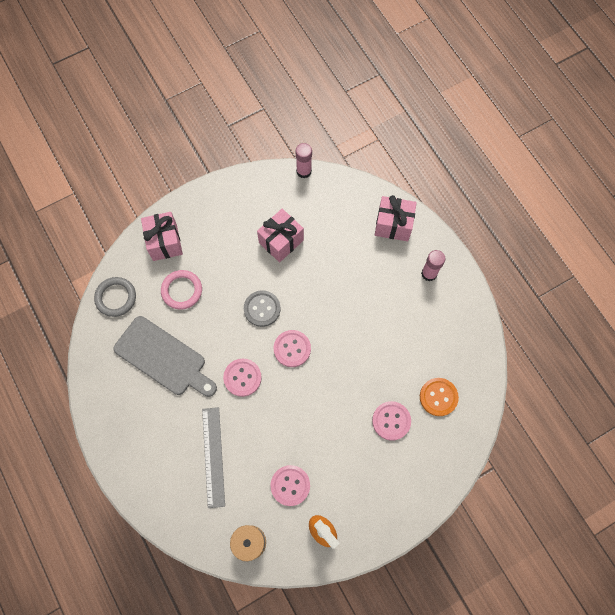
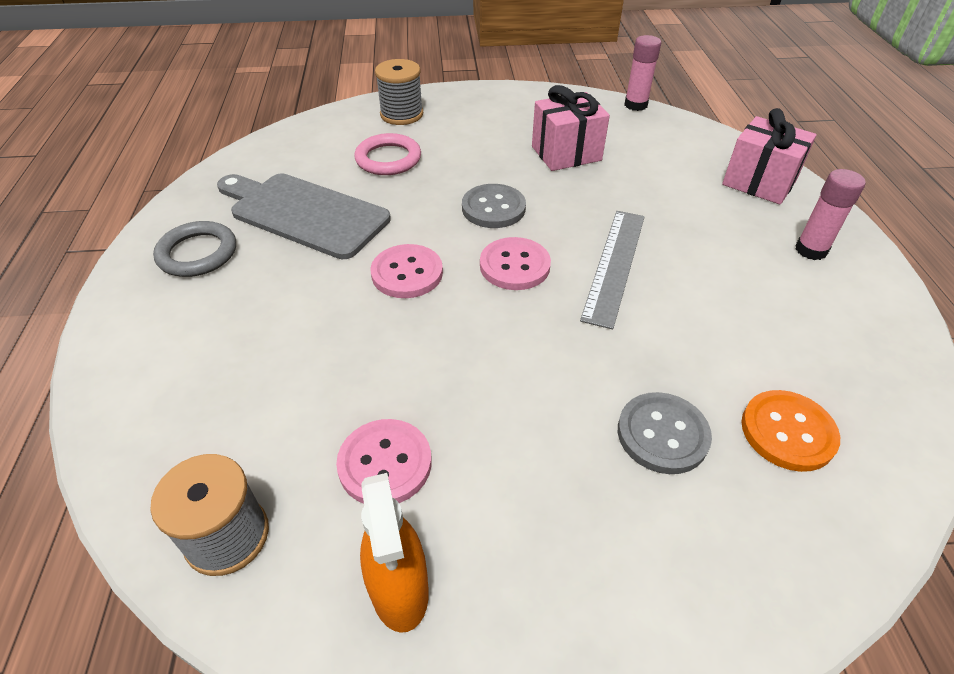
camera: 25 degrees right, 25 degrees down
grey ring [94,277,136,317] -> grey ring moved to [153,221,236,277]
grey cutting board [113,316,217,397] -> grey cutting board turned 150 degrees clockwise [217,174,391,259]
pink gift [141,212,183,261] -> grey spool [375,59,423,125]
grey ruler [202,407,225,508] -> grey ruler moved to [580,211,645,329]
pink button [372,401,411,441] -> grey button [618,392,712,474]

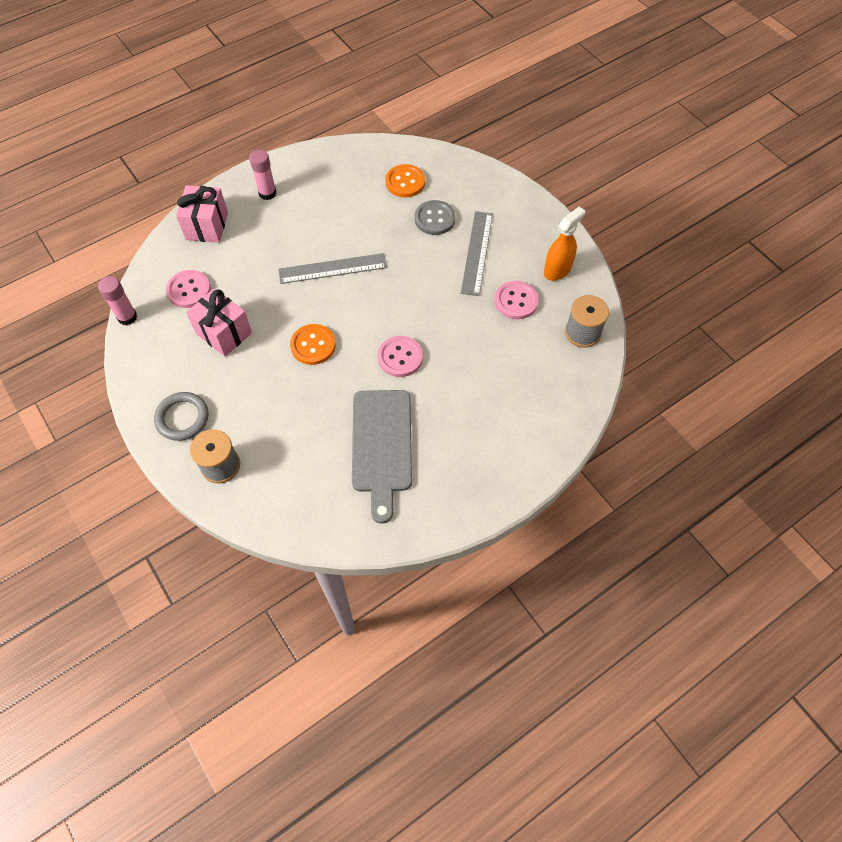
camera: 120 degrees left, 15 degrees up
grey ring [153,221,236,277] -> grey ring moved to [154,392,208,441]
pink ring [354,133,421,175] -> none
grey button [462,184,526,228] -> orange button [290,324,336,365]
pink button [480,237,551,290] -> pink button moved to [166,270,211,308]
none -> grey ruler [461,211,493,296]

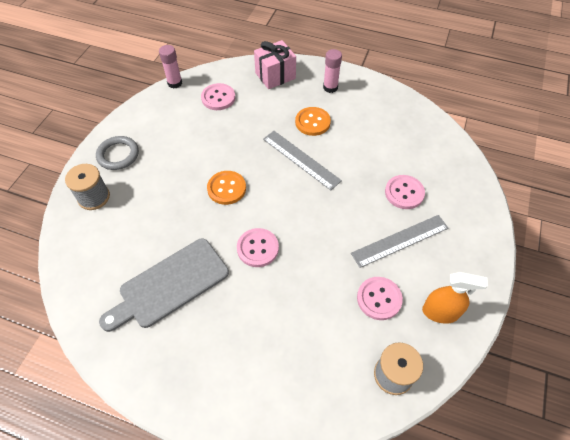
camera: 55 degrees right, 5 degrees down
pink gift [186,288,252,357] -> none
orange button [385,164,425,197] -> orange button moved to [295,107,331,136]
grey button [414,200,456,235] -> pink button [385,175,425,209]

